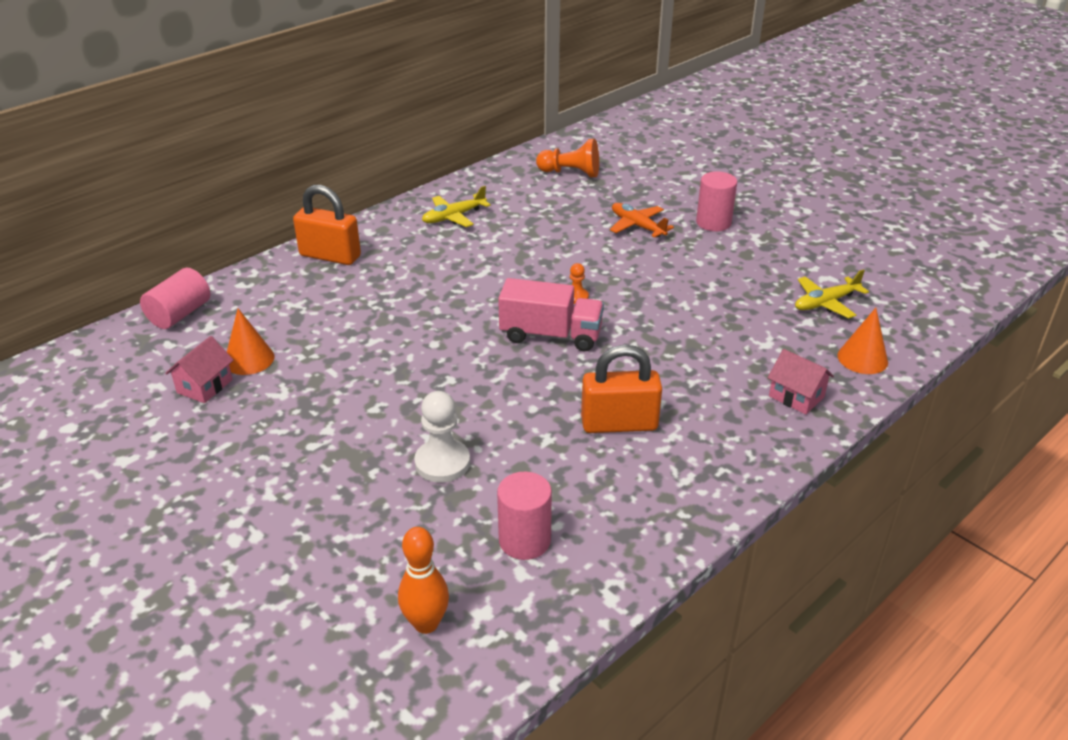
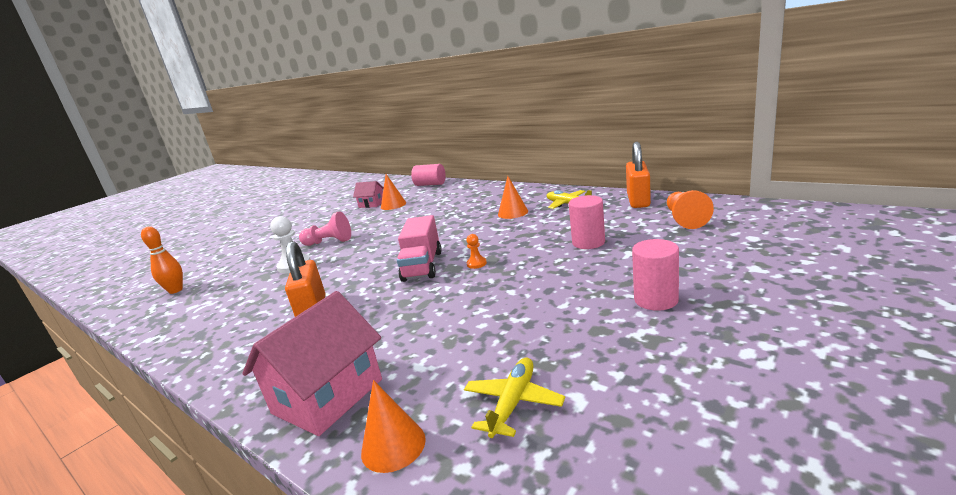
camera: 85 degrees right, 15 degrees down
orange padlock [293,185,361,265] -> orange padlock moved to [626,142,651,208]
pink cylinder [497,472,552,560] -> pink cylinder moved to [569,195,605,249]
orange plane [610,203,674,237] -> none
pink house [767,349,834,415] -> pink house [242,291,382,436], size x1.86
yellow plane [795,269,869,318] -> yellow plane turned 60 degrees clockwise [464,357,565,438]
none -> pink pawn [299,211,351,246]
none -> orange cone [498,176,528,219]

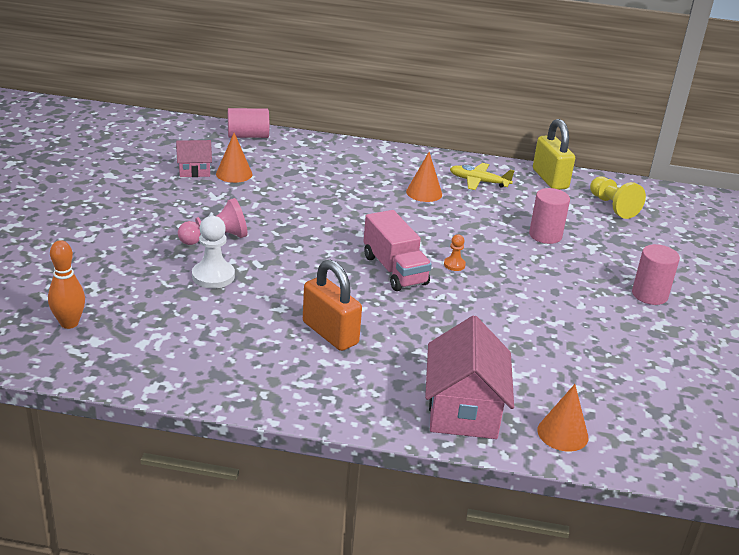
camera: 35 degrees left, 10 degrees up
yellow plane [464,357,565,438] -> none
orange padlock [626,142,651,208] -> yellow padlock [533,119,575,190]
orange pawn [667,190,714,229] -> yellow pawn [590,176,646,219]

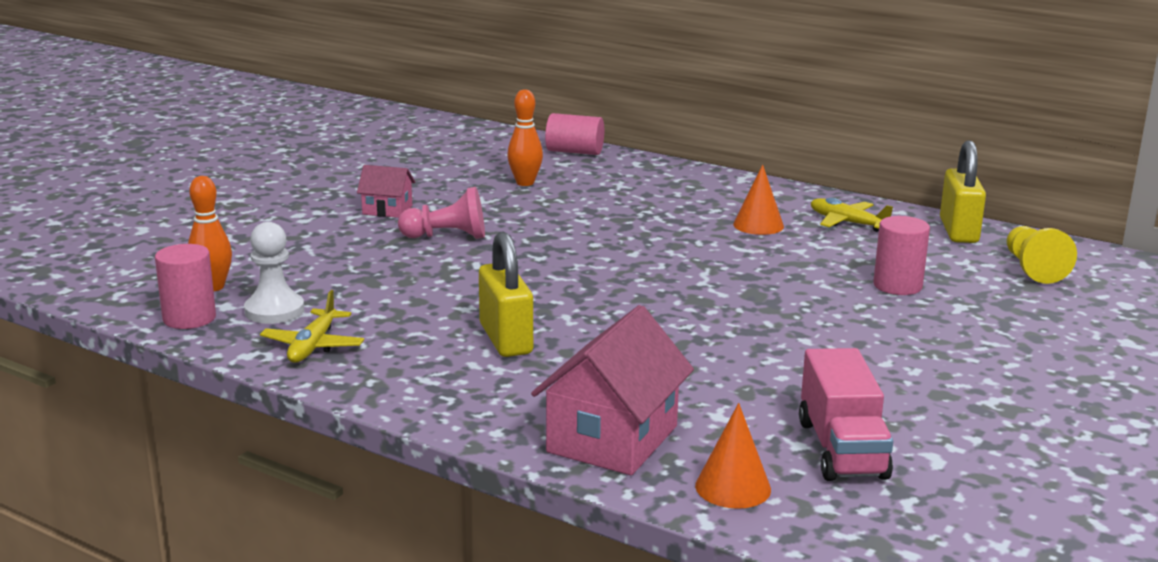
camera: 25 degrees right, 10 degrees down
pink house [176,140,212,177] -> pink house moved to [357,165,415,218]
white pawn [192,216,235,288] -> white pawn moved to [244,222,304,324]
orange cone [216,133,252,183] -> orange bowling pin [507,89,543,186]
orange padlock [303,260,362,351] -> yellow padlock [479,231,533,357]
pink truck [363,210,432,291] -> pink truck moved to [799,348,893,481]
orange pawn [444,234,466,271] -> none
pink cylinder [632,244,680,305] -> pink cylinder moved to [155,244,216,329]
none -> yellow plane [260,290,364,363]

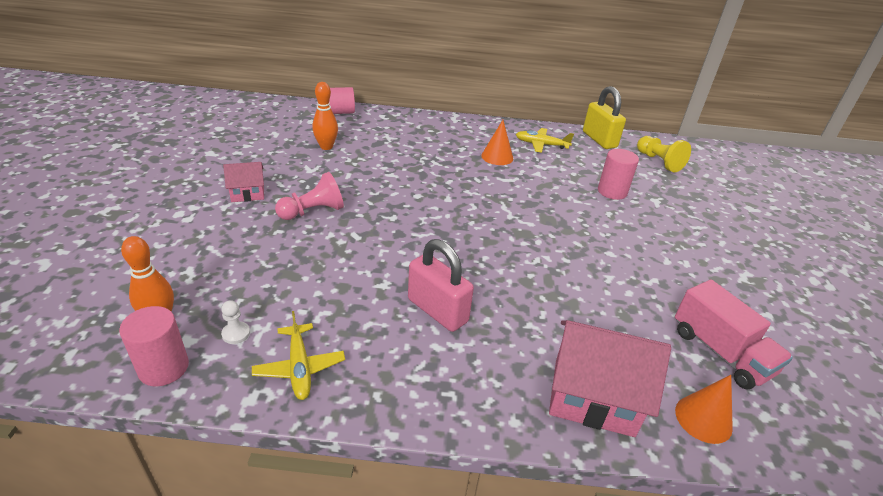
camera: 30 degrees left, 15 degrees up
white pawn [244,222,304,324] -> white pawn [221,300,250,344], size x0.54
yellow padlock [479,231,533,357] -> pink padlock [408,239,474,332]
pink house [531,305,694,475] -> pink house turned 75 degrees counterclockwise [549,320,671,437]

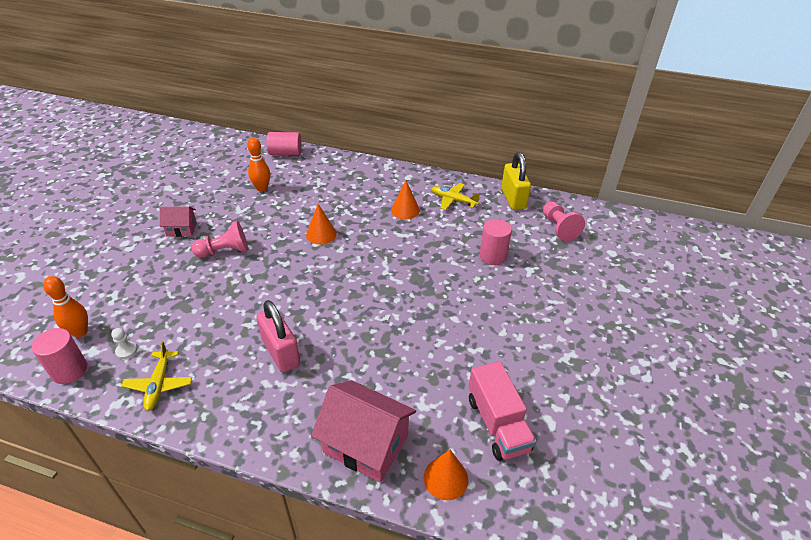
camera: 15 degrees right, 5 degrees up
yellow pawn [637,136,691,172] -> pink pawn [543,201,585,241]
none -> orange cone [306,204,337,245]

